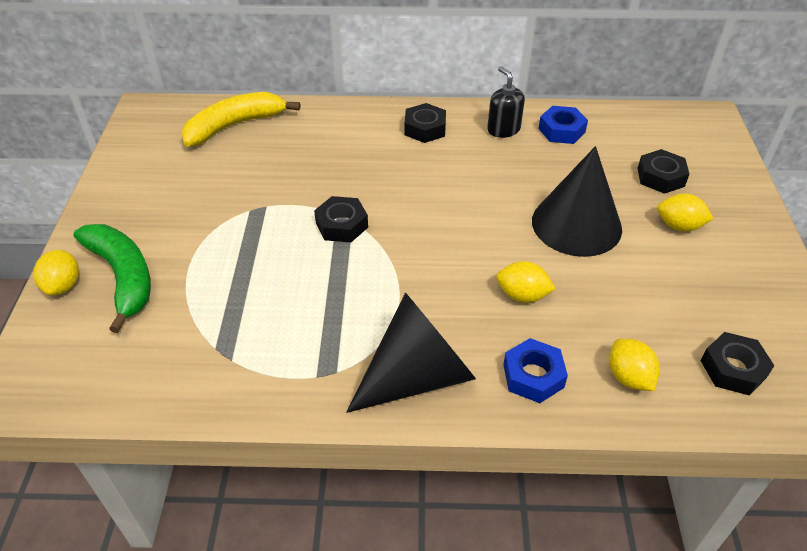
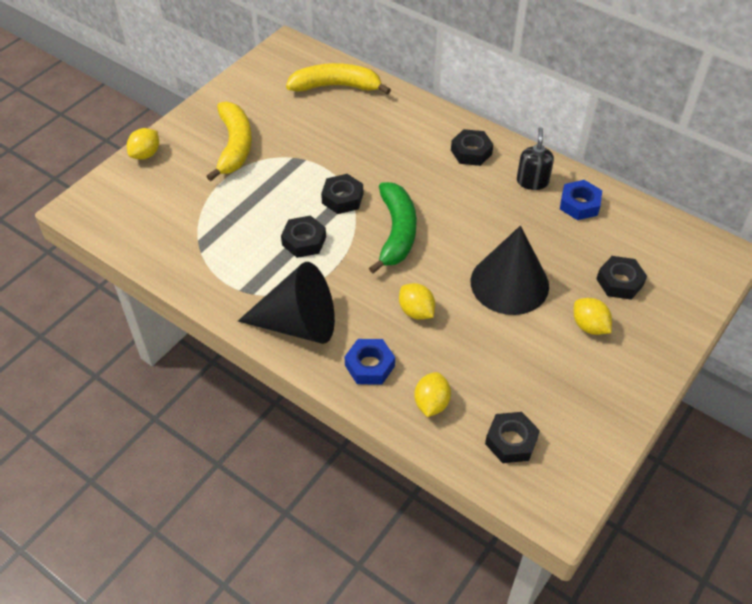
camera: 35 degrees right, 5 degrees up
green banana [73,224,151,333] -> green banana moved to [369,182,417,274]
none -> yellow banana [206,102,252,181]
none -> black nut [281,216,326,258]

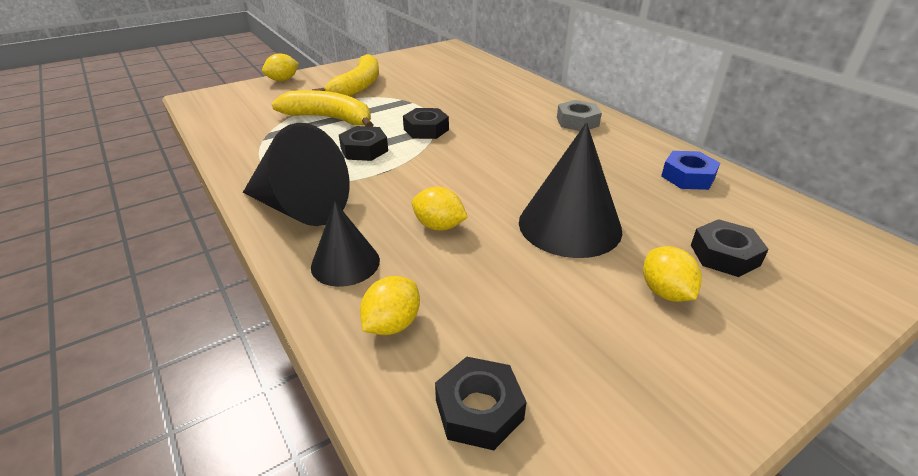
camera: 20 degrees right, 15 degrees down
yellow banana [286,63,391,95] -> yellow banana moved to [272,90,373,127]
blue nut [345,339,395,385] -> black cone [311,202,380,287]
green banana [369,182,417,274] -> none
yellow lemon [399,283,435,320] -> yellow lemon turned 45 degrees counterclockwise [412,187,468,231]
black nut [451,129,494,166] -> grey nut [557,100,602,131]
black soap dispenser [517,127,554,190] -> none

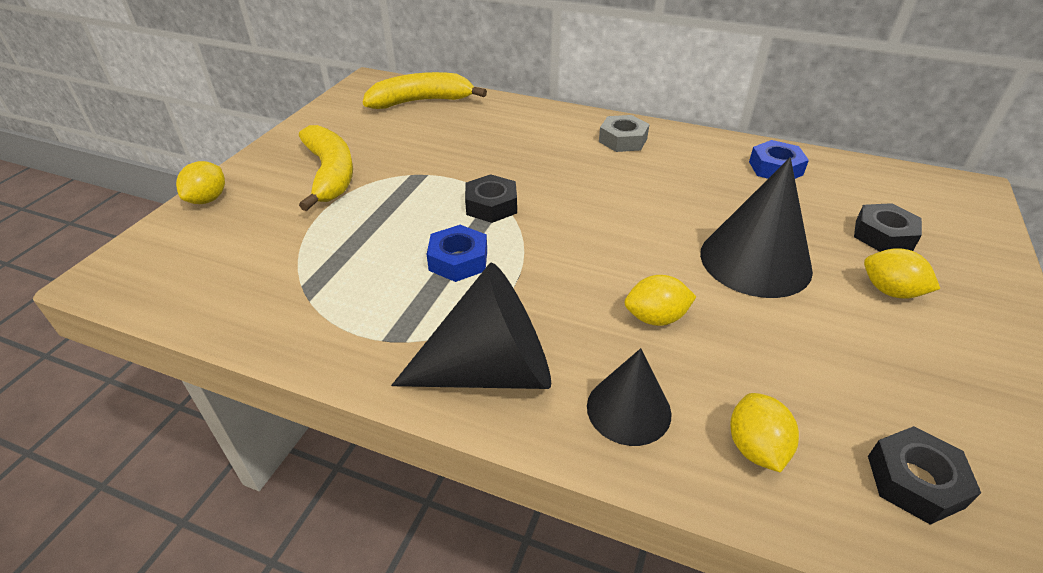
camera: 35 degrees left, 5 degrees up
yellow banana [272,90,373,127] -> yellow banana moved to [363,72,487,109]
black nut [339,126,388,161] -> blue nut [427,225,487,282]

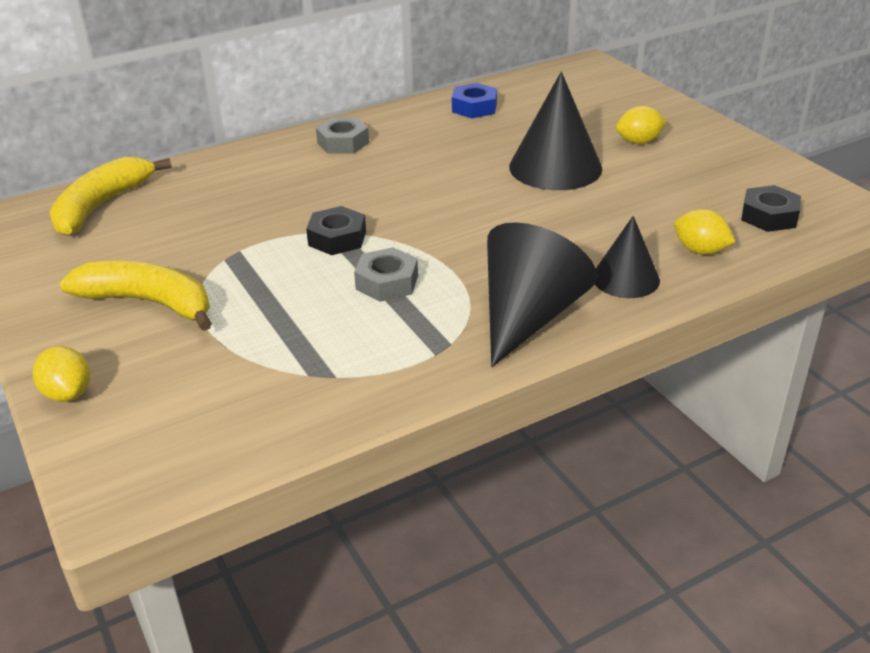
camera: 50 degrees left, 5 degrees down
blue nut [427,225,487,282] -> grey nut [354,247,418,302]
yellow lemon [625,275,696,326] -> none
black nut [854,203,922,252] -> none

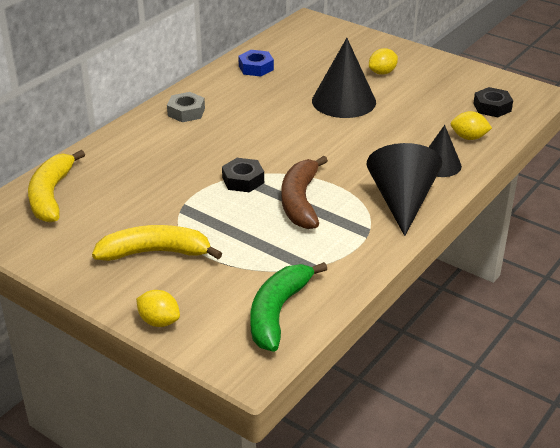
camera: 25 degrees left, 0 degrees up
grey nut [354,247,418,302] -> brown banana [281,156,328,229]
none -> green banana [250,262,327,352]

